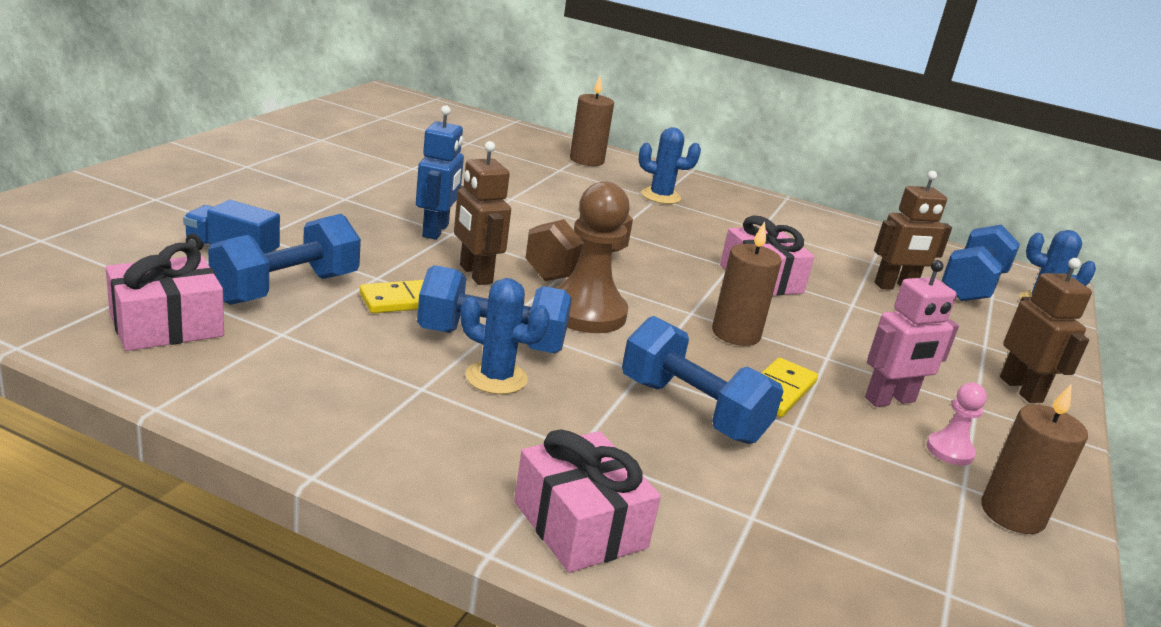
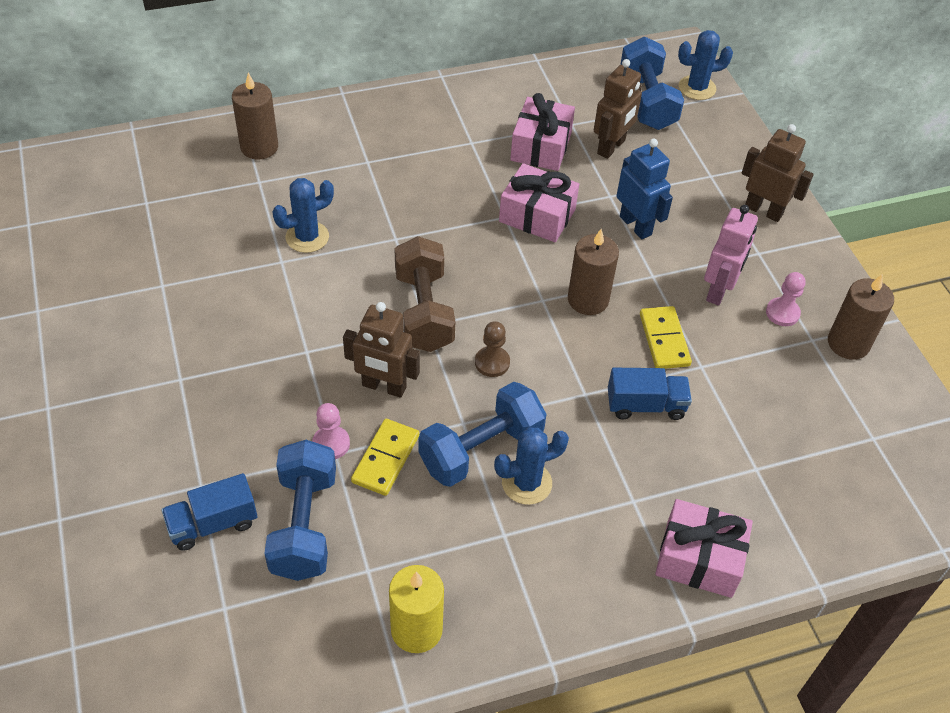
camera: 40 degrees left, 25 degrees up
pink gift [106,243,224,351] -> pink gift moved to [510,93,575,171]
blue robot [416,105,464,240] -> blue robot moved to [616,139,673,239]
brown pawn [555,181,630,333] -> brown pawn [475,321,510,377], size x0.50
blue dumbbell [622,316,783,444] -> blue truck [608,368,692,420]
blue cactus [638,127,701,204] -> blue cactus moved to [272,178,334,253]
none -> pink pawn [312,403,350,459]
none -> yellow candle [389,565,444,653]

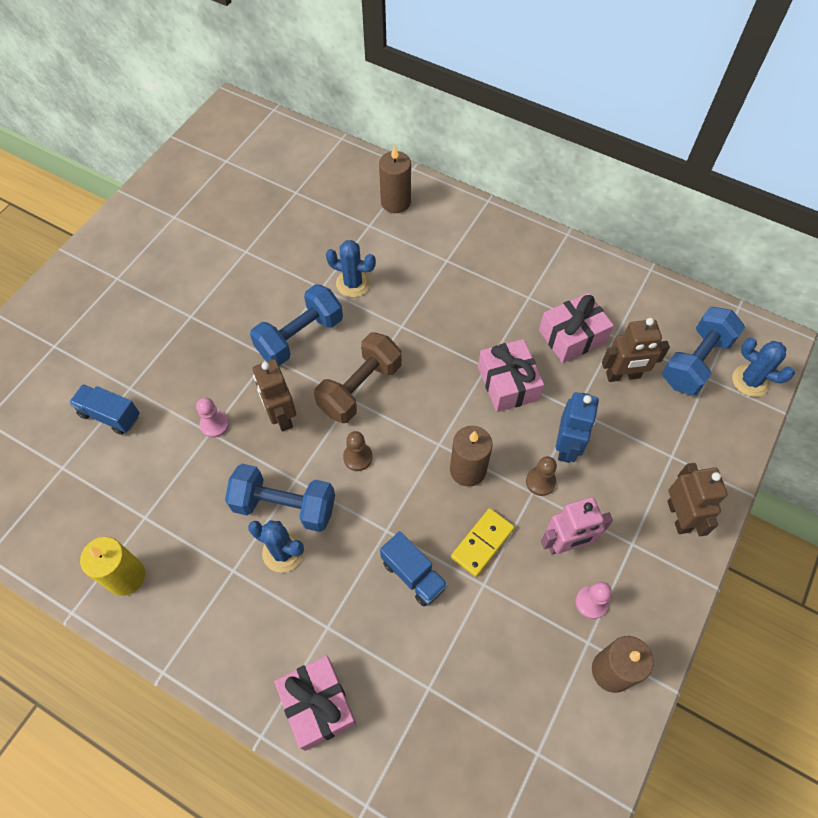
camera: 50 degrees right, 10 degrees up
blue dumbbell [264,440,336,581] -> blue dumbbell moved to [250,284,343,366]
yellow domino [351,419,419,496] -> none
none -> brown pawn [526,456,557,496]

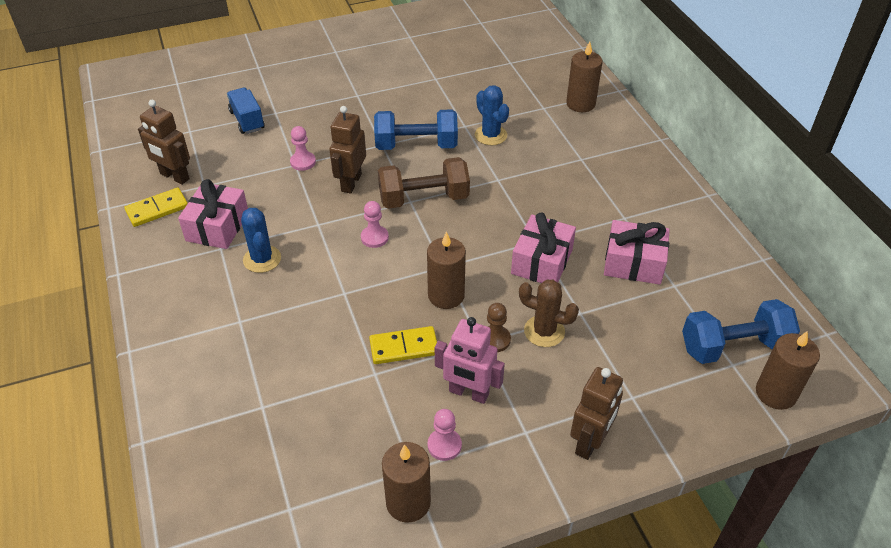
camera: 40 degrees right, 15 degrees down
yellow candle [80,537,145,596] -> yellow domino [124,188,188,227]
blue dumbbell [225,464,335,532] -> none
pink gift [274,655,356,751] -> pink gift moved to [178,179,248,249]
brown pawn [343,431,373,471] -> pink pawn [361,201,389,248]
blue truck [380,531,448,606] -> none
blue robot [556,392,599,463] -> brown cactus [519,280,579,347]
brown robot [602,318,670,382] -> brown robot moved to [138,100,190,185]
blue cactus [732,338,795,397] -> brown candle [756,331,820,410]

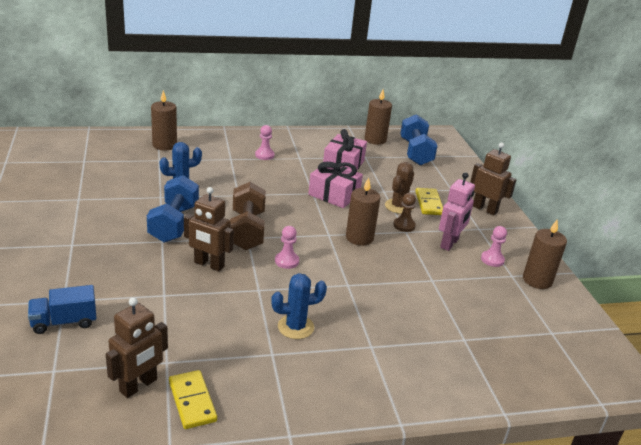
camera: 85 degrees left, 15 degrees down
pink gift [178,179,248,249] -> none
pink pawn [290,126,316,171] -> pink pawn moved to [255,125,275,160]
yellow domino [369,326,437,364] -> yellow domino moved to [415,188,443,215]
brown candle [756,331,820,410] -> brown candle moved to [365,90,392,145]

